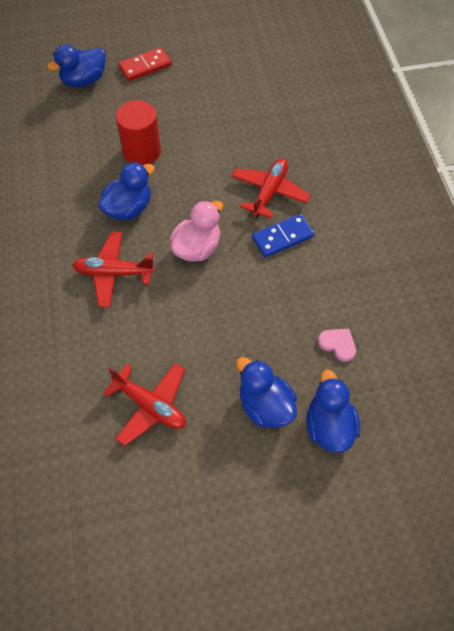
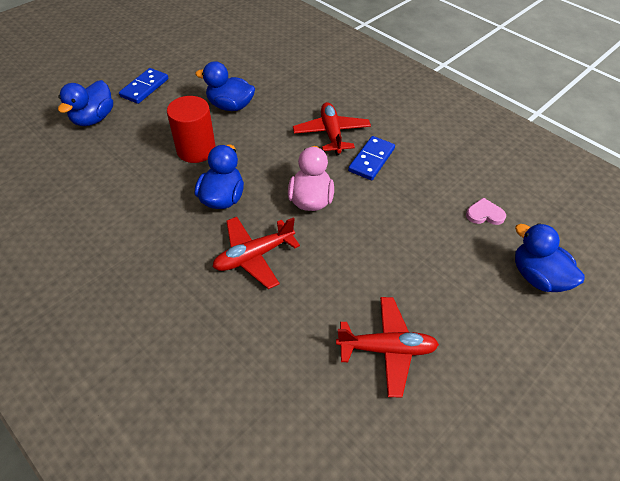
camera: 35 degrees left, 10 degrees down
red domino [118,47,172,81] -> blue domino [119,68,168,104]
blue duck [236,357,297,428] -> blue duck moved to [195,61,255,111]

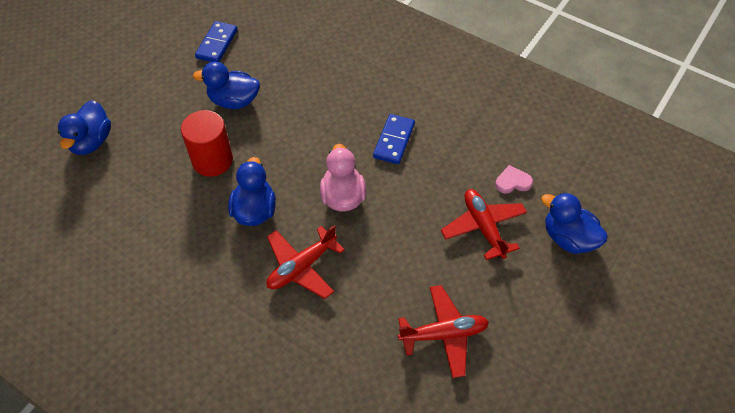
camera: 10 degrees left, 5 degrees up
blue domino [119,68,168,104] -> blue domino moved to [195,21,238,62]
red plane [293,102,371,155] -> red plane moved to [441,189,527,260]

